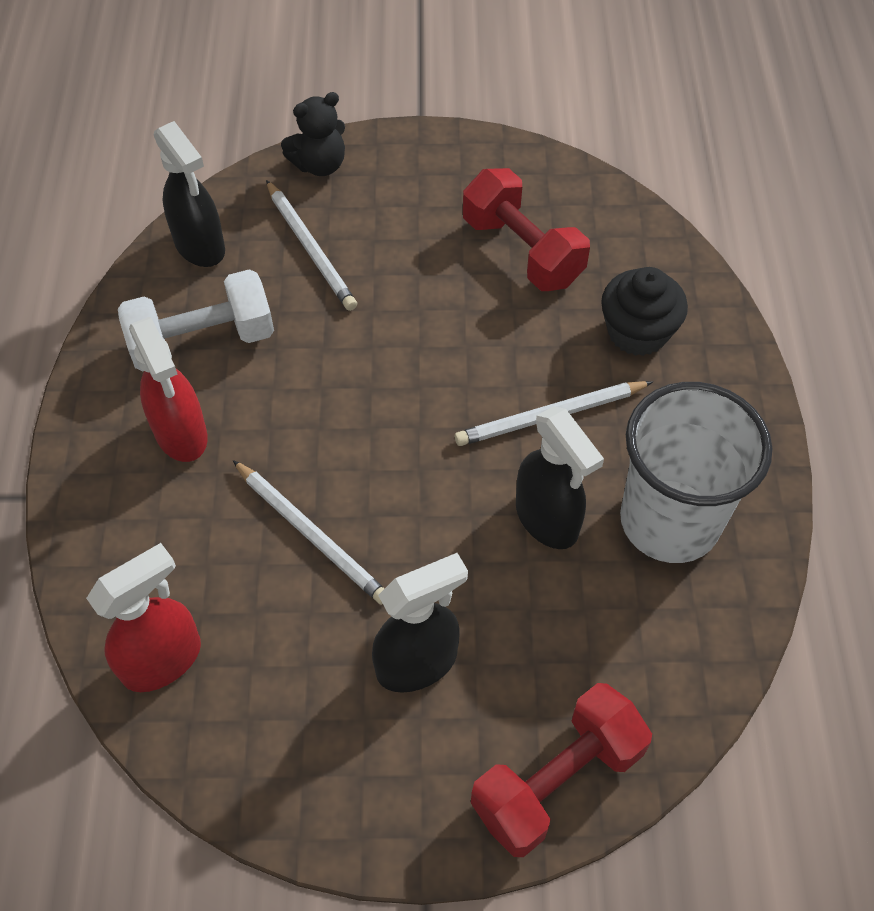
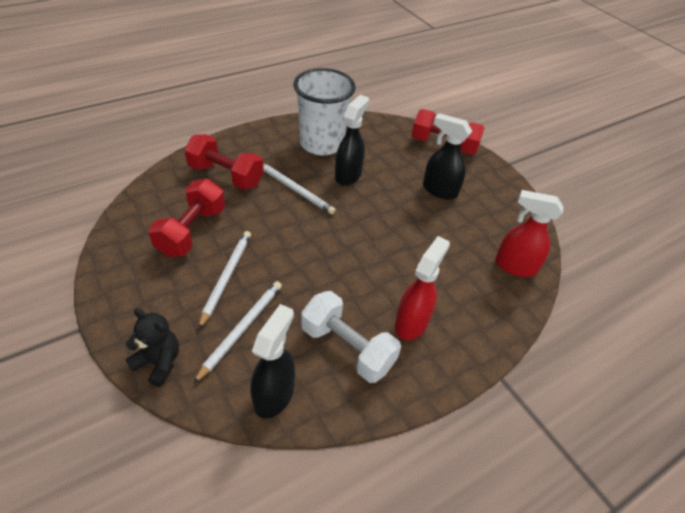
camera: 125 degrees left, 10 degrees down
white pencil [232,460,385,605] -> white pencil moved to [198,231,251,330]
black cupcake [601,267,688,356] -> red dumbbell [184,134,264,190]

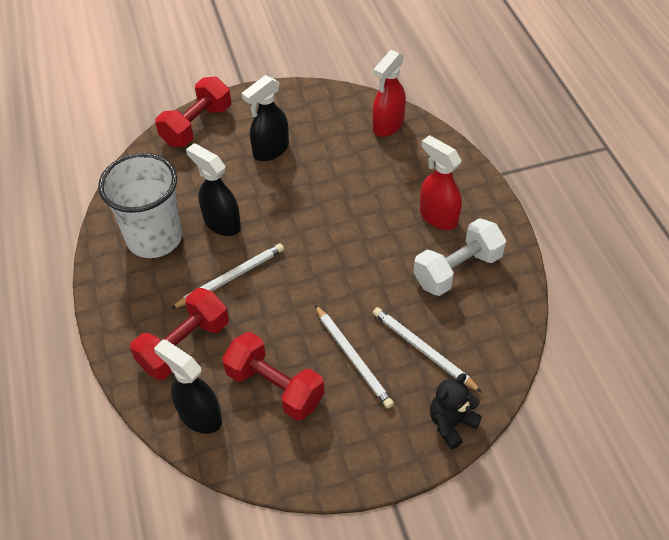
camera: 70 degrees left, 5 degrees up
white pencil [198,231,251,330] -> white pencil turned 150 degrees counterclockwise [315,305,394,409]
black spray bottle [250,304,295,419] -> black spray bottle moved to [154,339,222,434]

